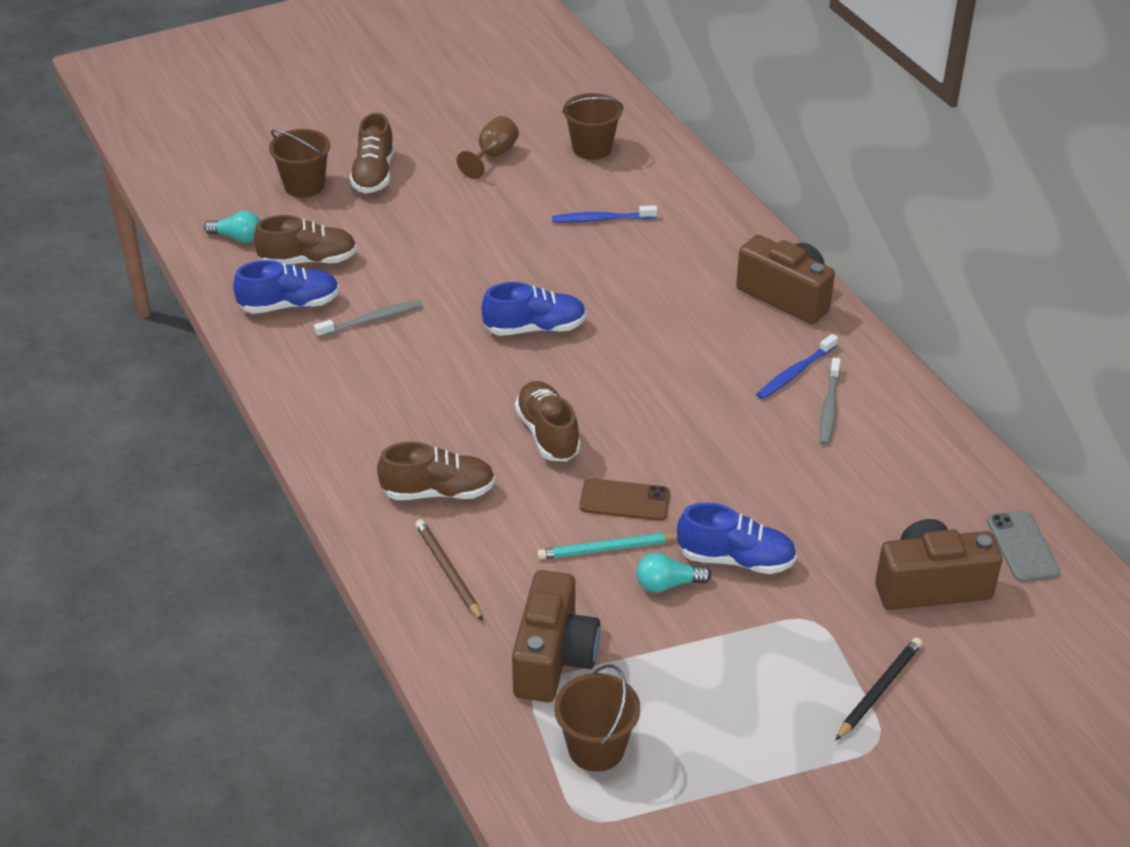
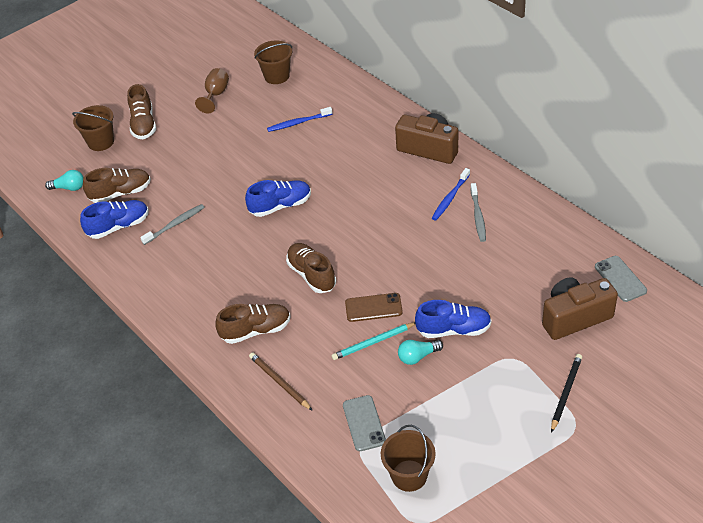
camera: 10 degrees left, 5 degrees up
brown camera [512,570,600,702] -> grey phone [343,395,386,451]

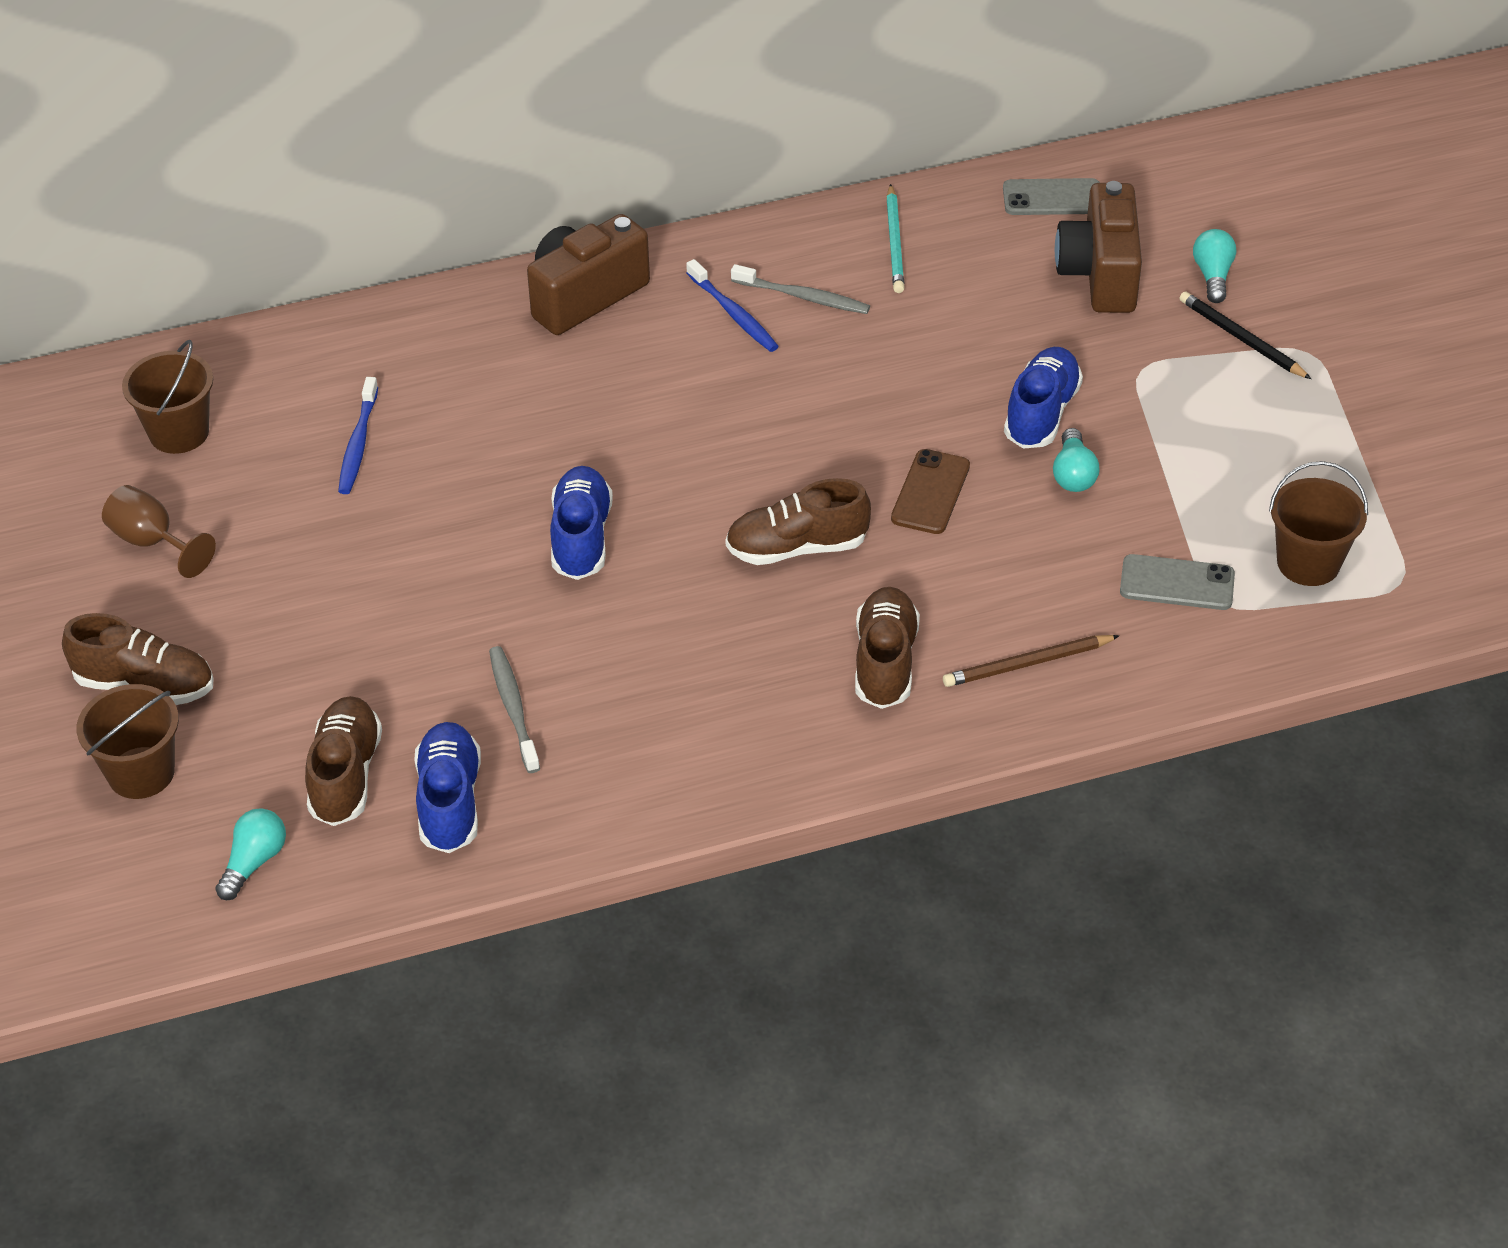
camera: 70 degrees left, 0 degrees up
turquoise pencil [332,322,415,360] -> turquoise pencil moved to [886,184,905,293]
none -> turquoise light bulb [1193,229,1236,303]

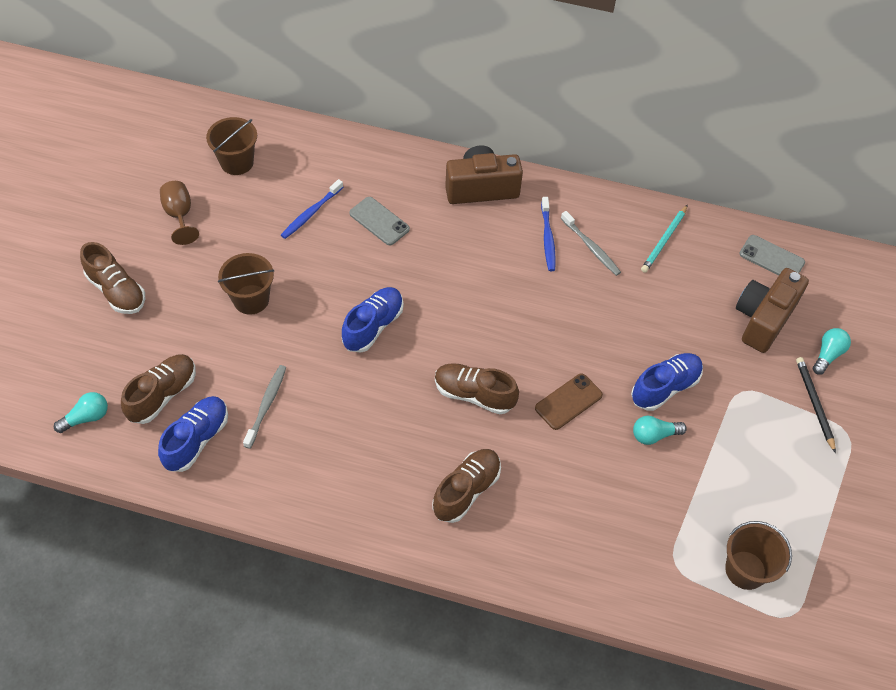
camera: 30 degrees right, 10 degrees up
brown bucket [76,684,179,799] -> brown bucket moved to [218,253,274,315]
brown pencil [943,635,1120,687] -> none
turquoise light bulb [1053,428,1100,492] -> turquoise light bulb turned 45 degrees clockwise [633,416,687,445]
grey phone [1120,554,1235,610] -> grey phone moved to [349,197,410,245]

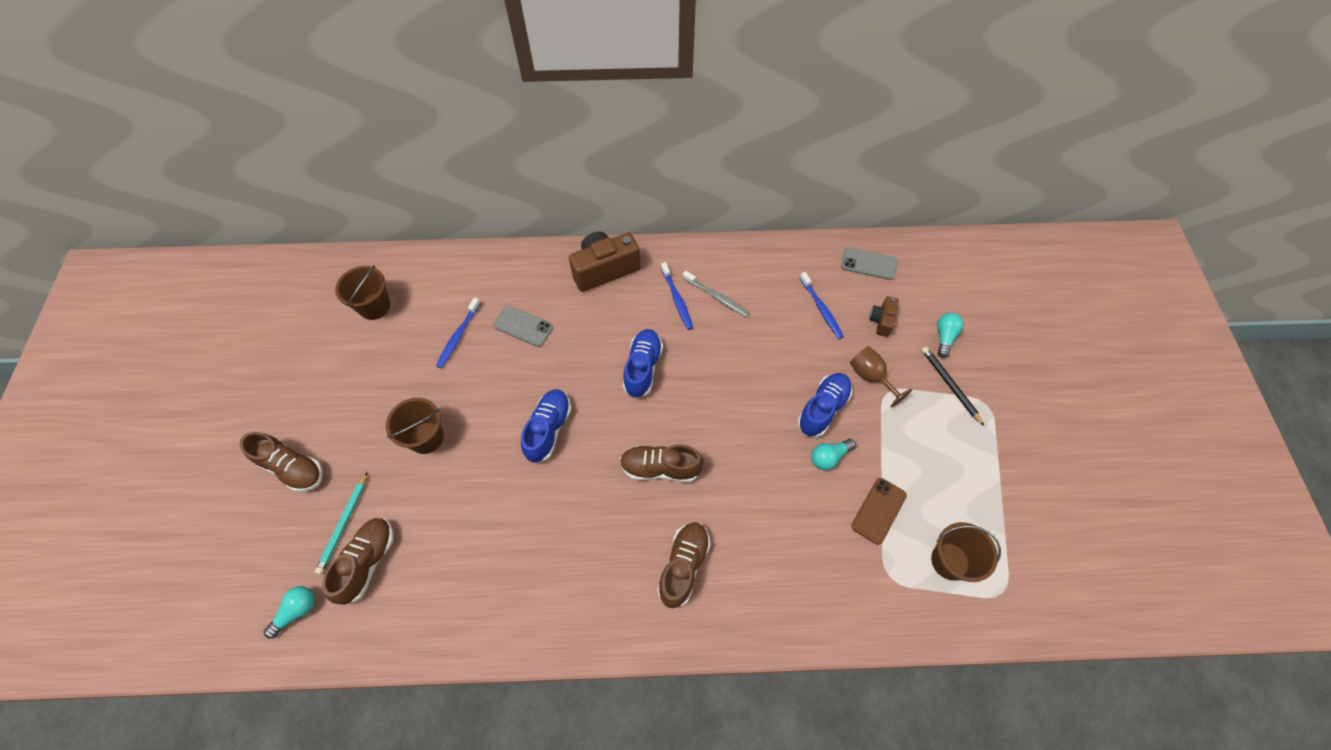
camera: 15 degrees left, 5 degrees up
blue shoe [158,396,228,472] -> blue shoe moved to [623,329,663,398]
brown goblet [160,181,199,245] -> brown goblet moved to [850,346,912,408]
grey toothbrush [243,365,286,449] -> none
brown phone [535,374,603,430] -> brown phone moved to [851,478,907,545]
turquoise pencil [641,205,688,273] -> turquoise pencil moved to [315,472,367,575]
brown camera [736,268,809,353] -> brown camera [869,296,899,337], size x0.52
none -> blue toothbrush [800,272,844,339]

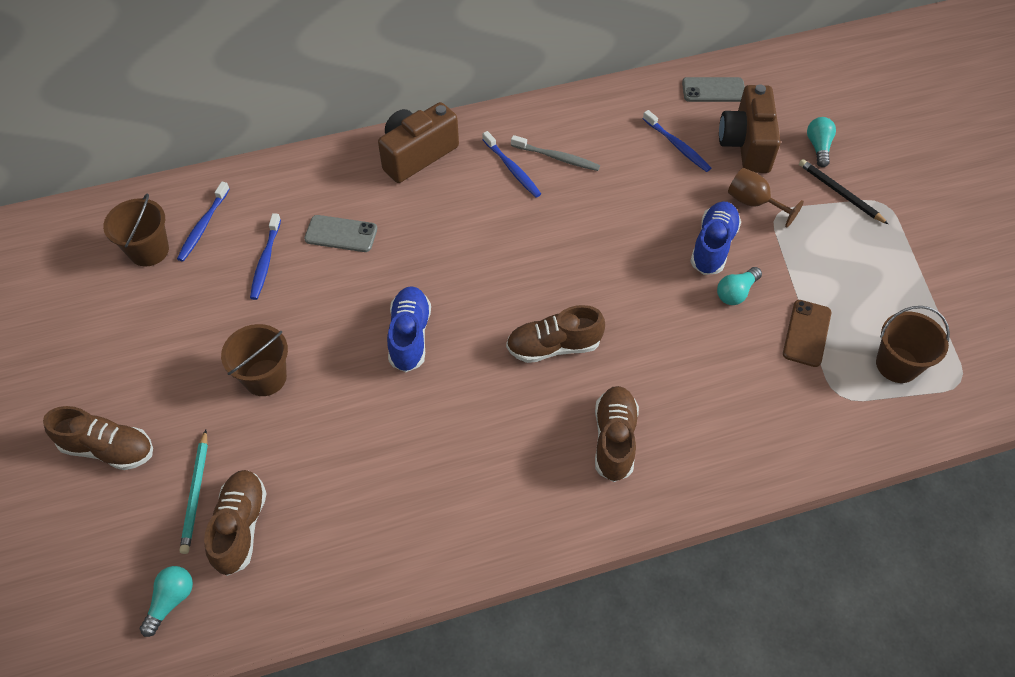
camera: 15 degrees left, 5 degrees down
blue shoe [623,329,663,398] -> none
brown camera [869,296,899,337] -> brown camera [719,84,781,173], size x1.94
none -> blue toothbrush [177,182,230,262]

